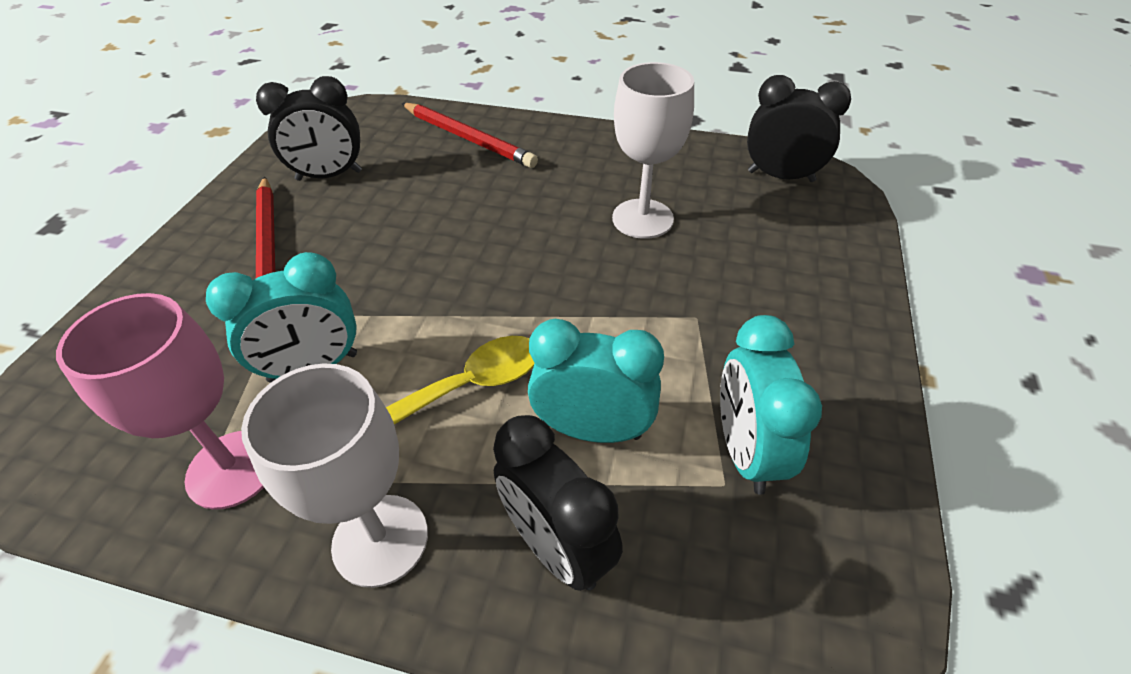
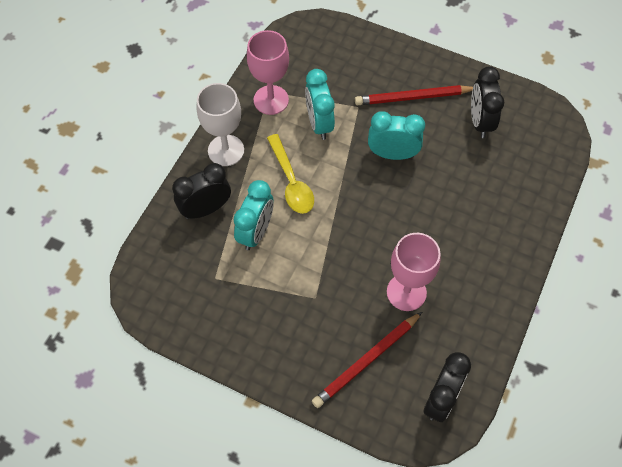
camera: 100 degrees right, 15 degrees up
red pencil [401,103,538,168] -> red pencil moved to [312,312,422,408]
white goblet [612,62,694,239] -> pink goblet [387,233,441,311]
turquoise clock [720,315,822,495] -> turquoise clock moved to [368,111,425,160]

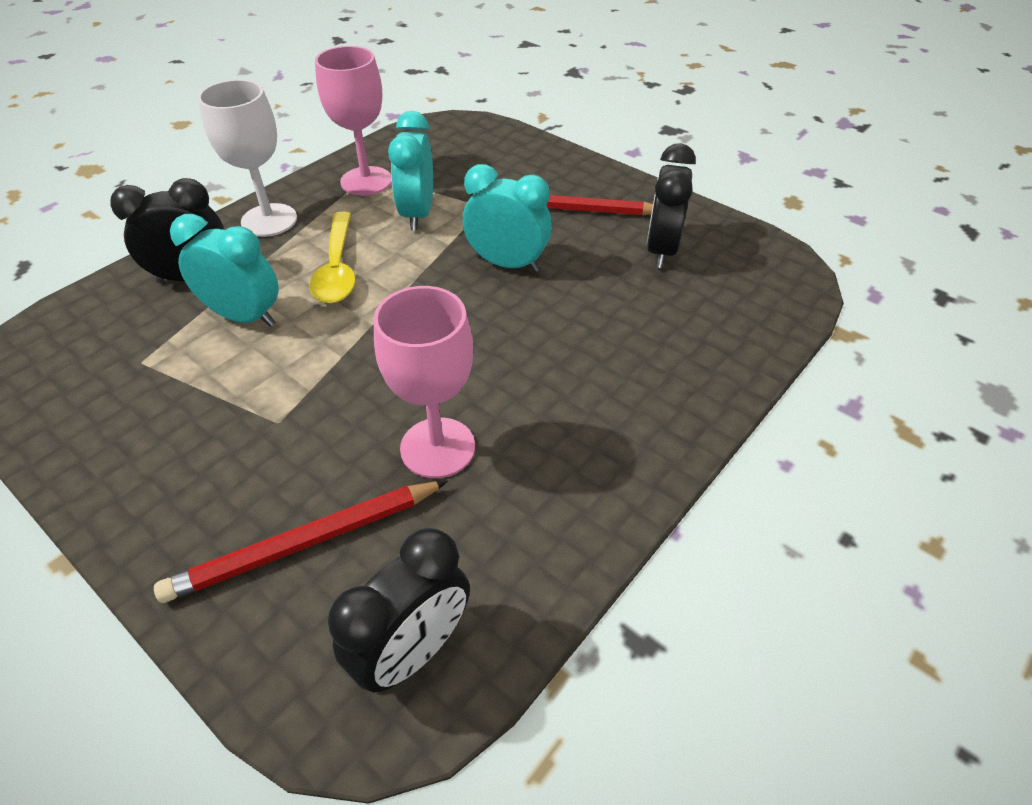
camera: 15 degrees right, 15 degrees down
turquoise clock [234,180,273,250] -> turquoise clock turned 105 degrees counterclockwise [170,214,279,327]

